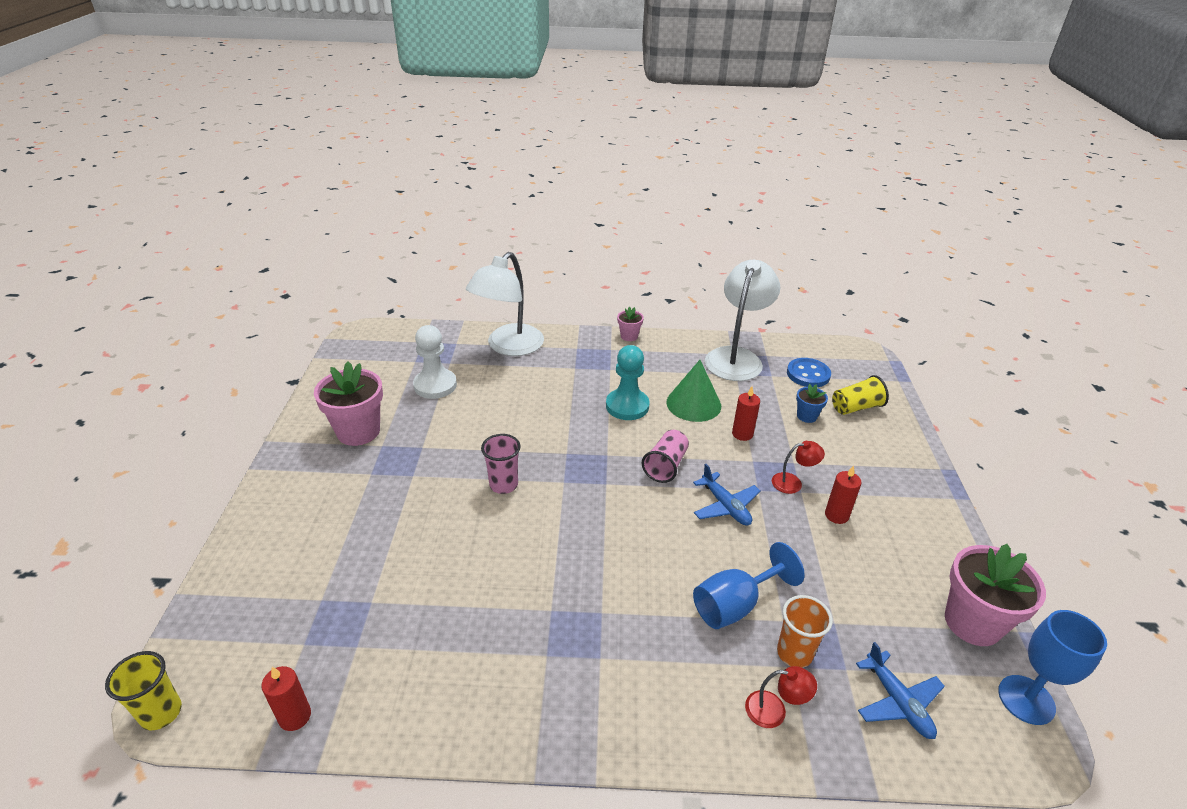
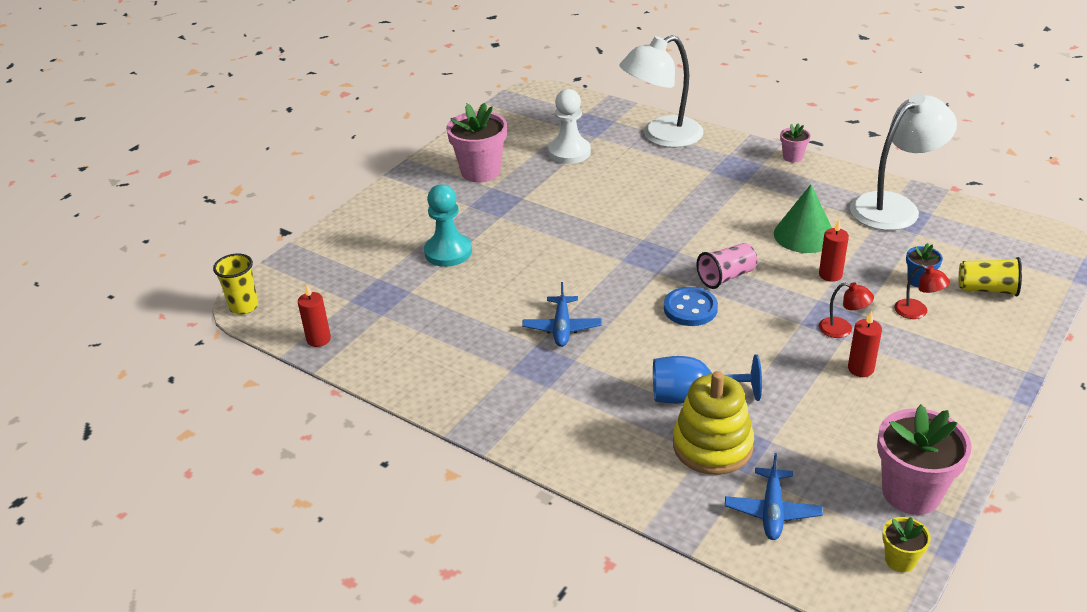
camera: 35 degrees right, 0 degrees up
pink cup [481,434,521,494] -> none
turquoise pawn [606,345,650,420] -> turquoise pawn moved to [424,184,472,267]
blue plane [693,464,760,526] -> blue plane moved to [522,282,602,347]
red lamp [745,666,817,728] -> red lamp moved to [894,264,950,319]
orange cup [777,595,833,668] -> yellow stacking toy [673,371,754,475]
blue button [787,358,831,387] -> blue button moved to [664,287,718,326]
blue goblet [998,610,1107,725] -> yellow flower pot [882,517,931,573]

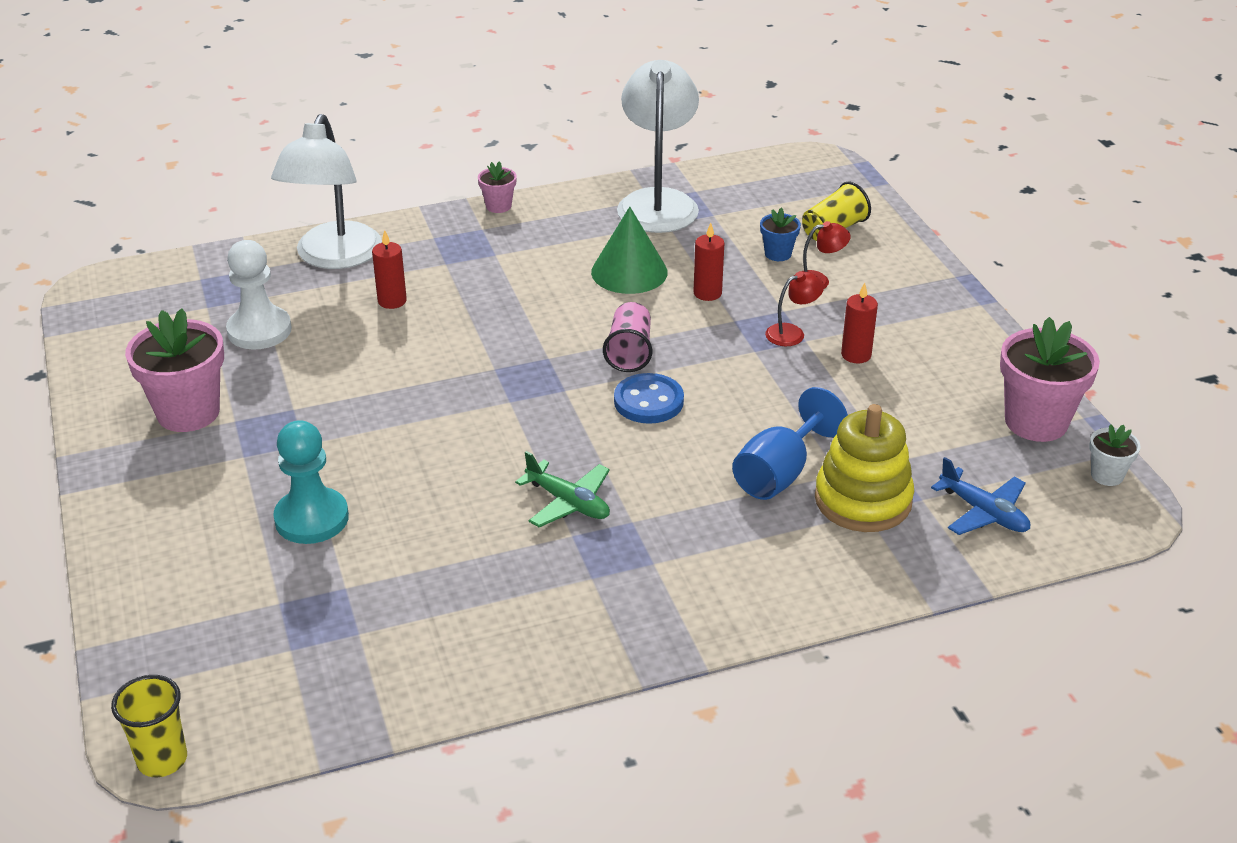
camera: 55 degrees left, 0 degrees up
red candle [298,284,331,347] -> red candle moved to [372,230,407,309]
blue plane [522,282,602,347] -> green plane [515,451,610,527]
yellow flower pot [882,517,931,573] -> white flower pot [1089,424,1140,486]

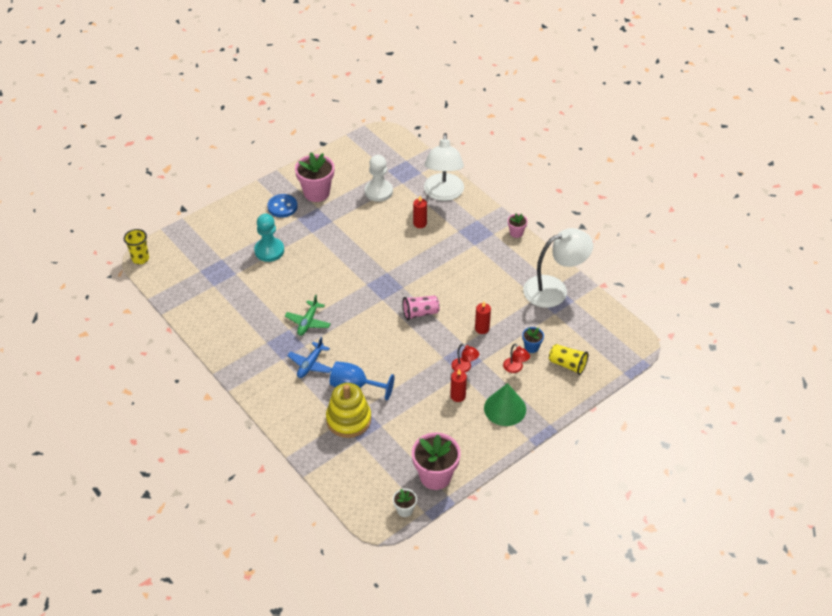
camera: 70 degrees right, 10 degrees up
white lamp [271,114,382,269] -> white lamp turned 75 degrees counterclockwise [424,133,464,201]
green cone [591,207,668,294] -> green cone moved to [484,383,526,426]
blue button [614,373,684,424] -> blue button moved to [267,194,298,218]
blue plane [931,457,1030,535] -> blue plane moved to [287,337,332,378]

